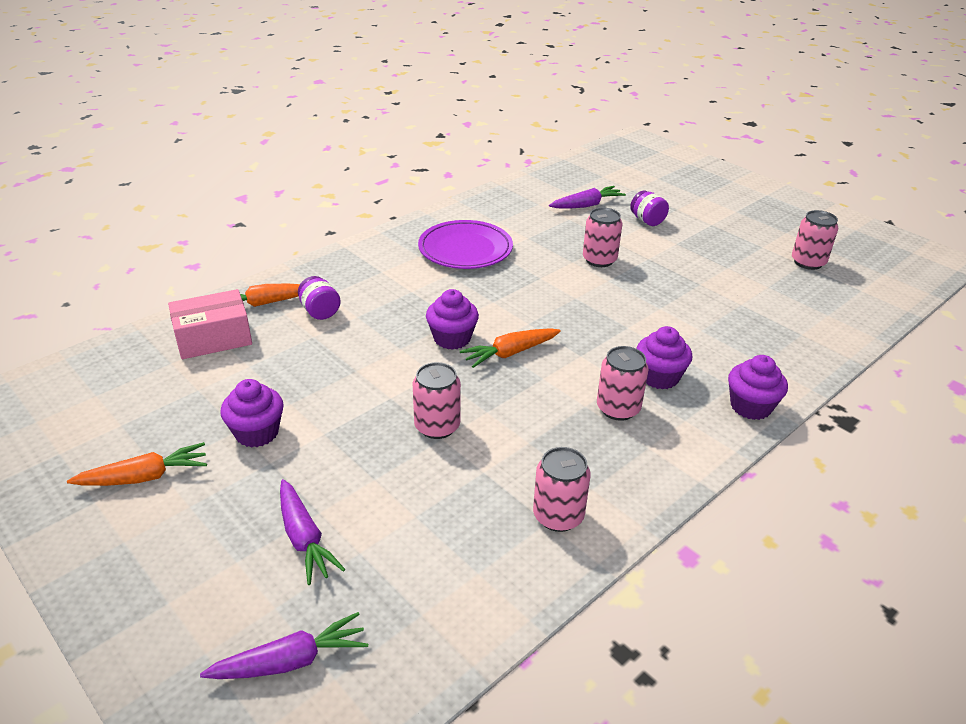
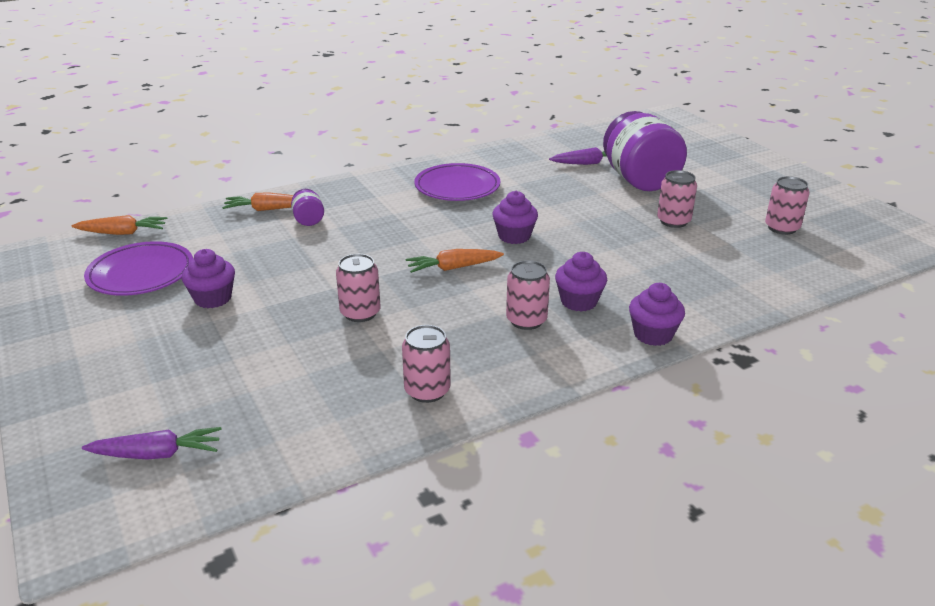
camera: 15 degrees right, 5 degrees down
orange carrot [67,442,207,486] -> orange carrot moved to [72,215,167,235]
pink box [168,289,252,359] -> none
purple carrot [280,479,345,585] -> none
purple cupcake [426,289,479,350] -> purple cupcake moved to [492,191,538,244]
pink can [583,208,623,267] -> pink can moved to [657,170,697,228]
purple jar [630,191,669,226] -> purple jar [603,111,687,191], size x2.36
none -> purple plate [84,241,193,296]

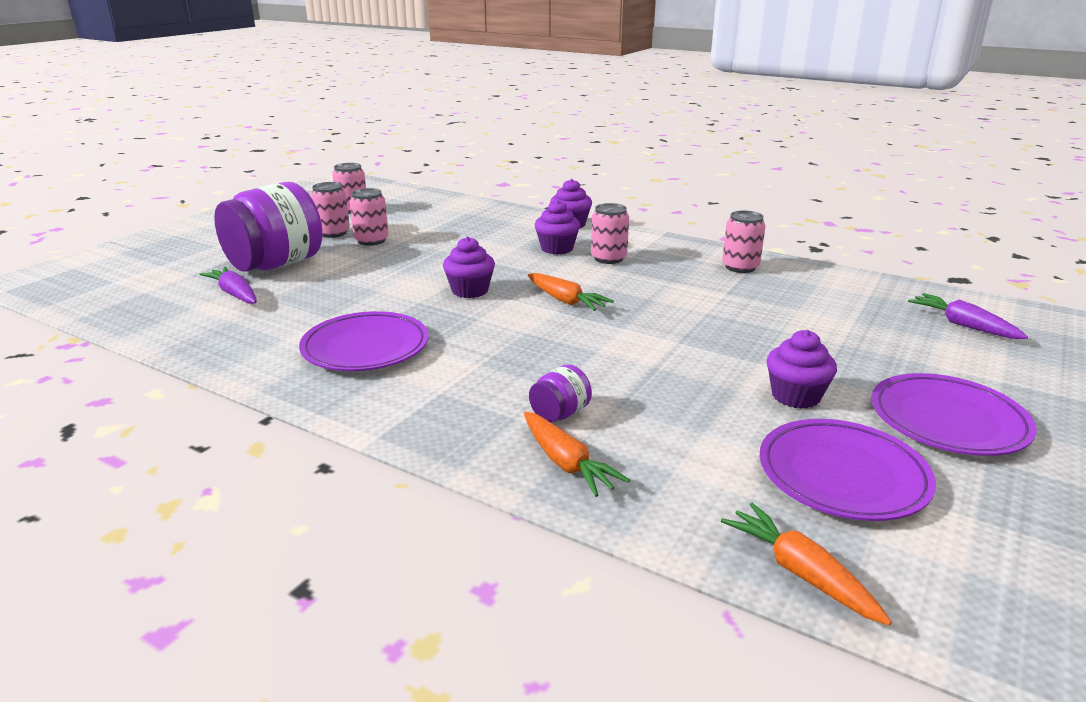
camera: 120 degrees left, 5 degrees down
pink can [336,254,380,322] -> pink can moved to [310,182,350,238]
none -> purple plate [871,373,1037,456]

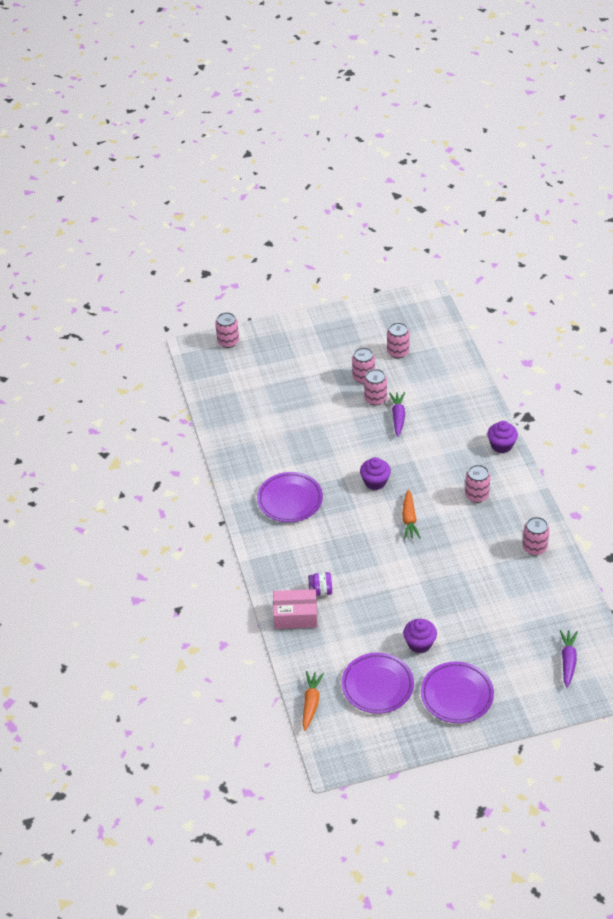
camera: 45 degrees right, 20 degrees up
purple carrot [199,267,257,304] -> purple carrot moved to [389,392,405,437]
purple jar [214,182,323,272] -> none
orange carrot [524,412,630,497] -> pink box [273,589,318,629]
purple cupcake [535,200,580,255] -> none
none -> pink can [215,312,239,348]

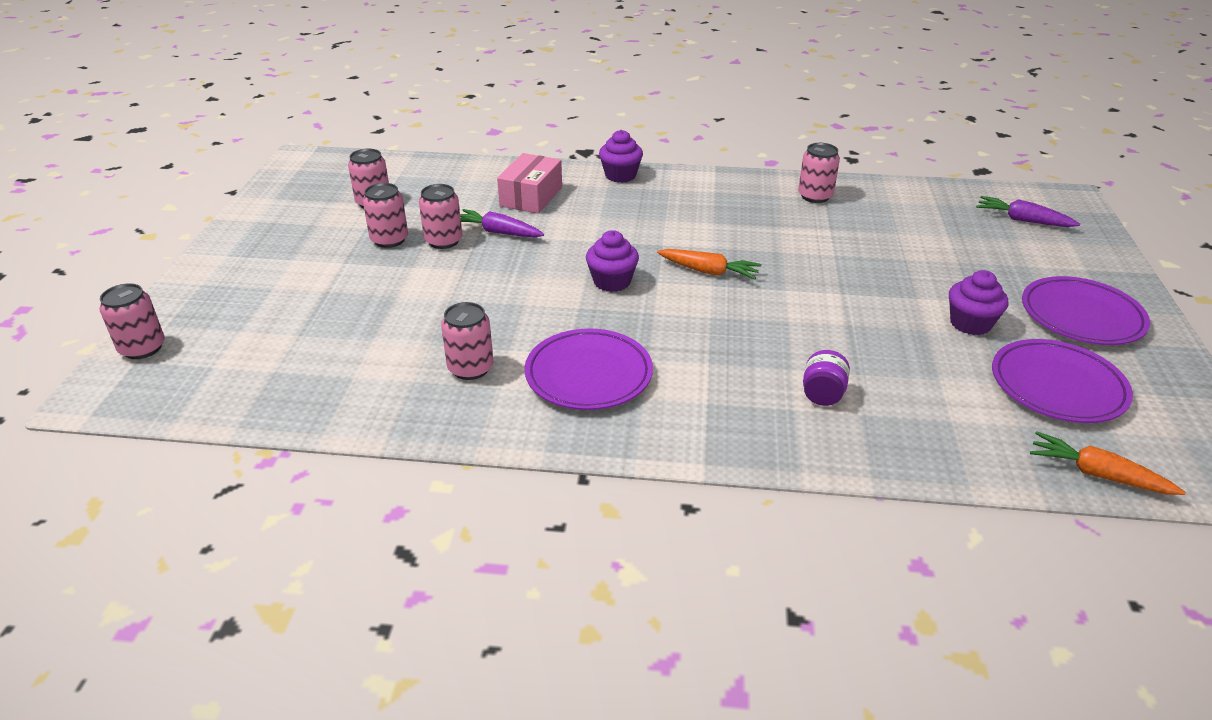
camera: 70 degrees left, 10 degrees down
pink box [273,589,318,629] -> pink box moved to [497,153,562,214]
pink can [465,465,490,503] -> pink can moved to [441,302,494,380]

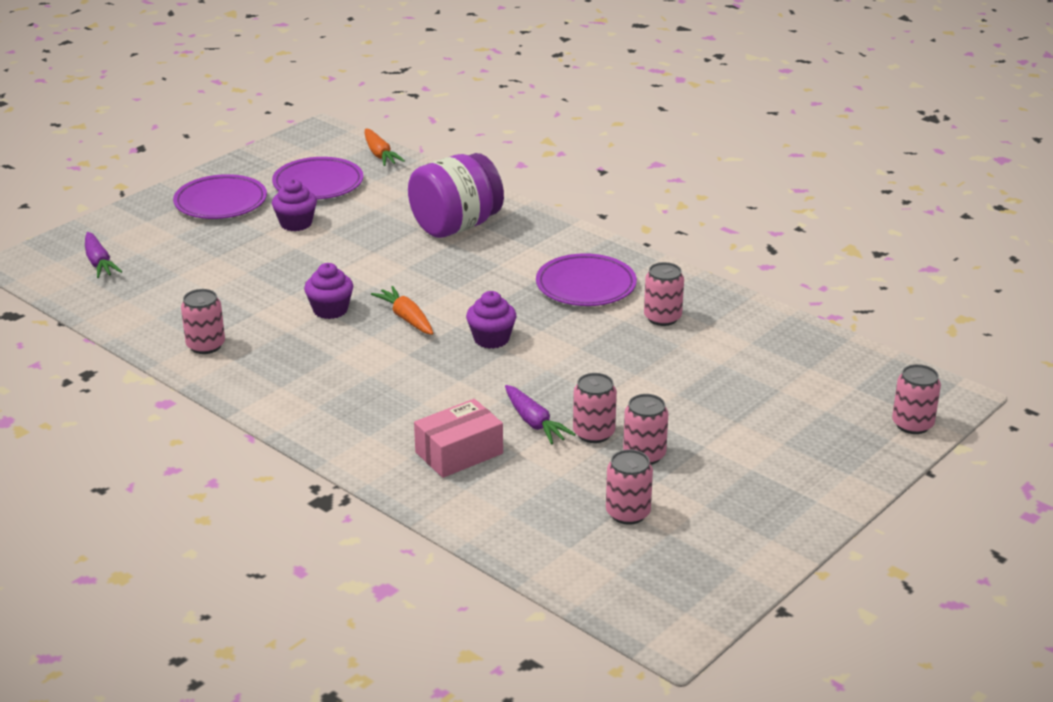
camera: 145 degrees left, 5 degrees down
purple cupcake [599,130,643,183] -> purple cupcake moved to [304,263,353,319]
purple jar [803,350,850,406] -> purple jar [408,153,504,238], size x2.36

